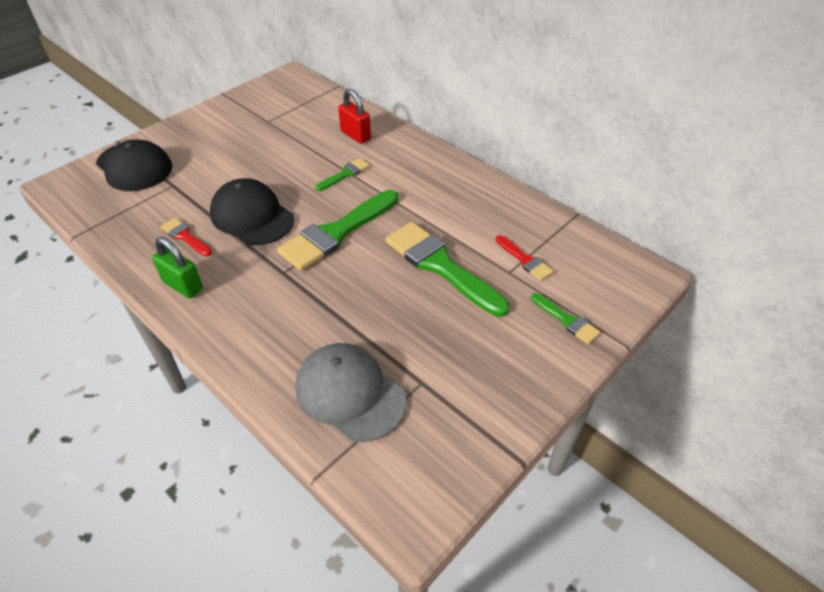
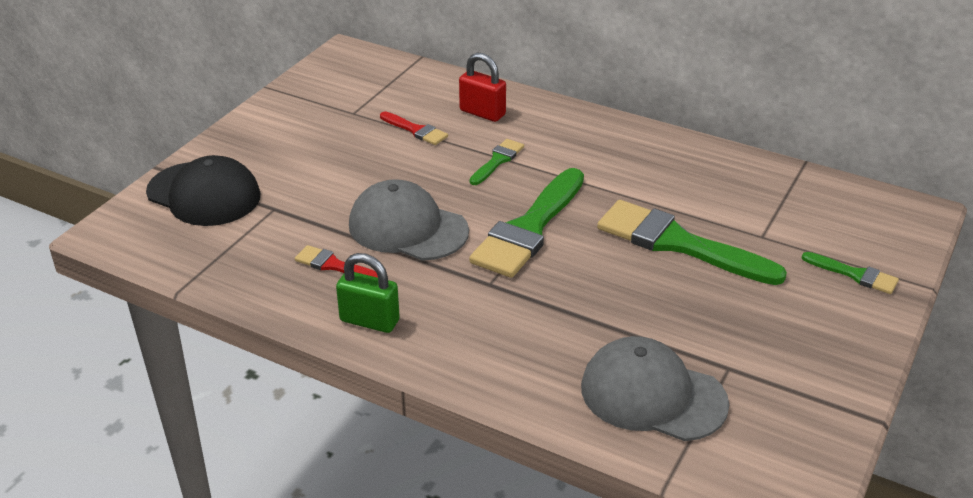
camera: 15 degrees left, 10 degrees down
black cap [210,178,294,245] -> grey cap [349,179,469,261]
red brush [496,235,553,281] -> red brush moved to [380,111,448,145]

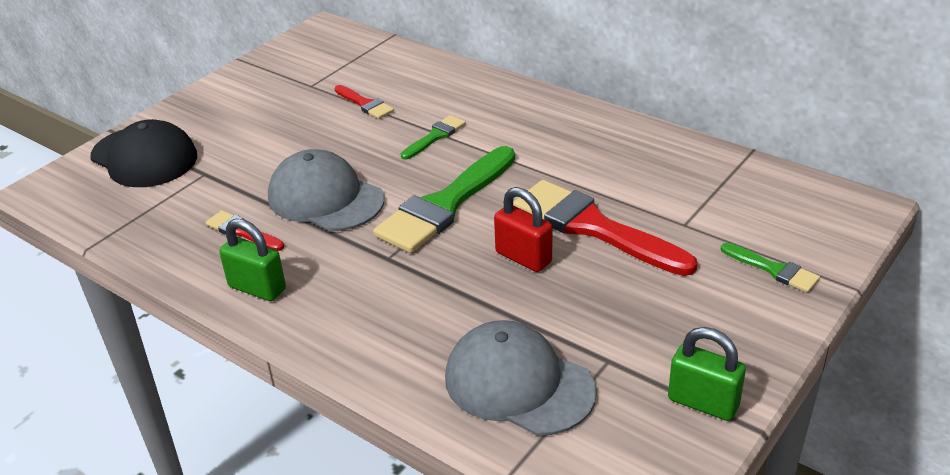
camera: 10 degrees right, 0 degrees up
red padlock [459,53,506,122] -> red padlock moved to [494,187,552,272]
green brush [597,200,787,285] -> red brush [513,180,698,276]
none -> green padlock [668,327,746,421]

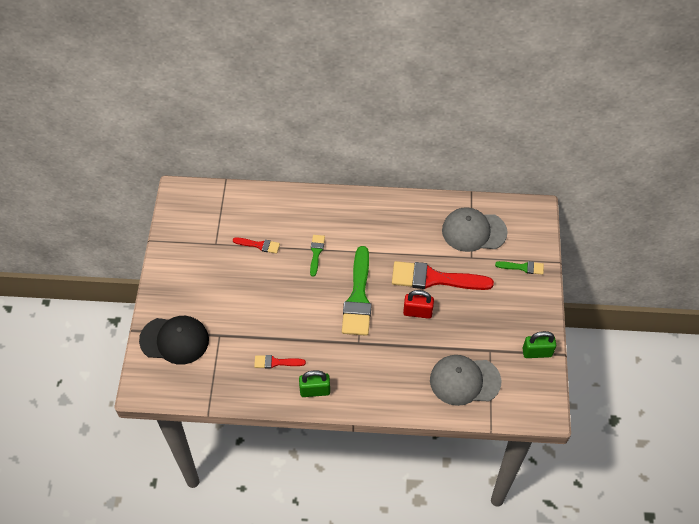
camera: 35 degrees left, 20 degrees up
grey cap [268,149,384,231] -> grey cap moved to [442,207,508,252]

